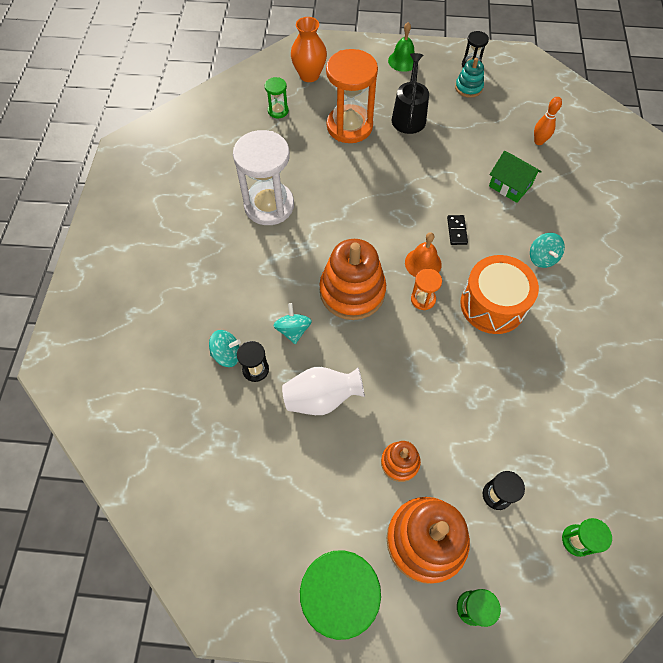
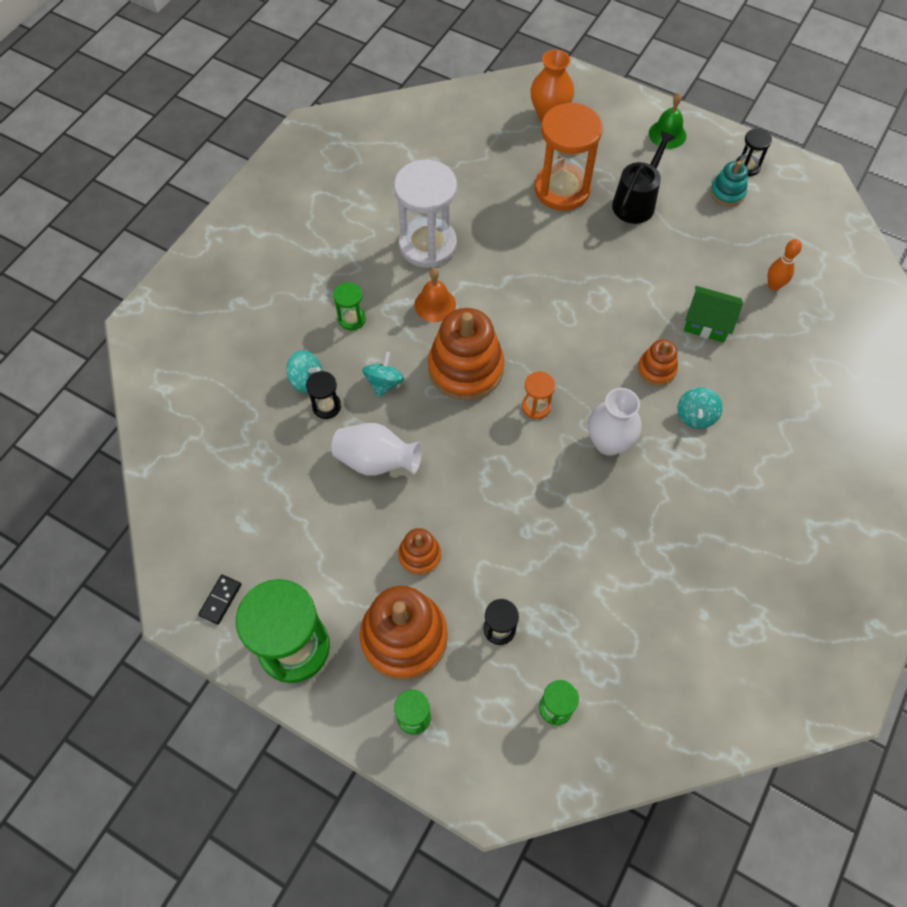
camera: 25 degrees right, 0 degrees up
green hourglass [265,77,289,118] -> green hourglass moved to [333,283,366,331]
orange bell [405,232,442,277] -> orange bell moved to [414,268,456,322]
black domino [447,215,468,245] -> black domino moved to [198,575,242,625]
orange drum [460,255,539,334] -> white vase [588,388,642,456]
green house [489,151,542,203] -> green house turned 45 degrees counterclockwise [684,286,743,343]
none -> orange stacking toy [638,339,678,386]

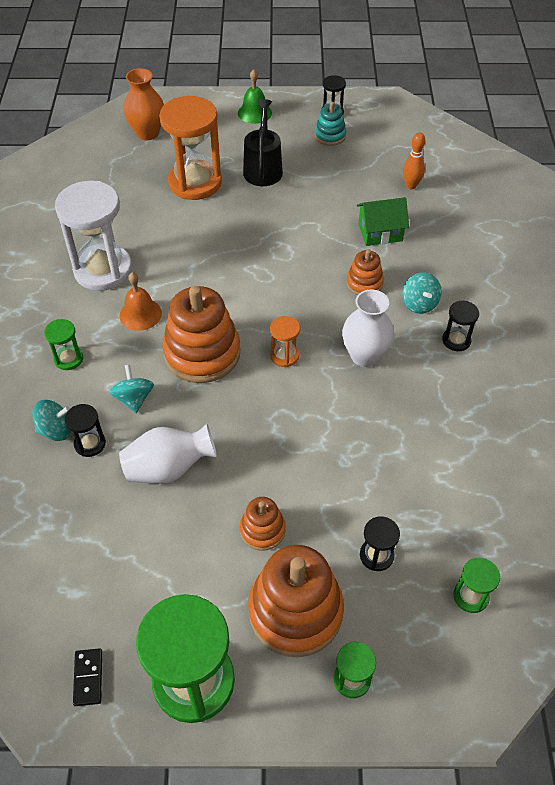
camera: 30 degrees left, 10 degrees down
none -> black hourglass [442,301,479,351]

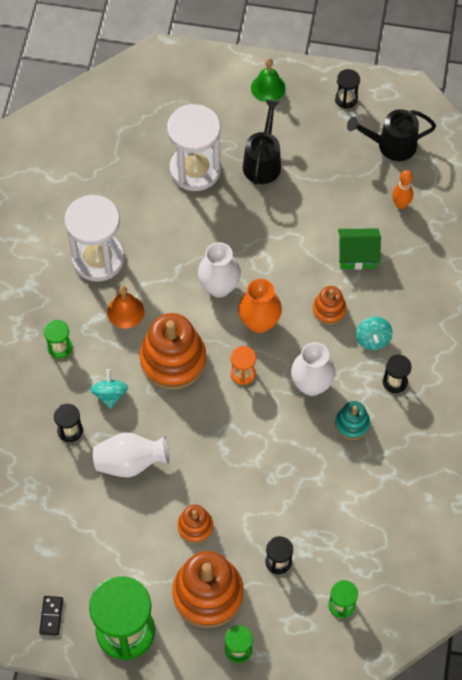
camera: 10 degrees right, 10 degrees up
turquoise spinning top [32,400,71,441] -> none
orange vase [123,68,164,140] -> orange vase moved to [238,279,282,333]
orange hourglass [159,96,222,200] -> white hourglass [167,104,221,191]
turquoise stacking toy [315,102,346,146] -> turquoise stacking toy moved to [335,401,370,440]
none -> white vase [198,242,241,298]
none -> black watering can [347,109,436,161]

